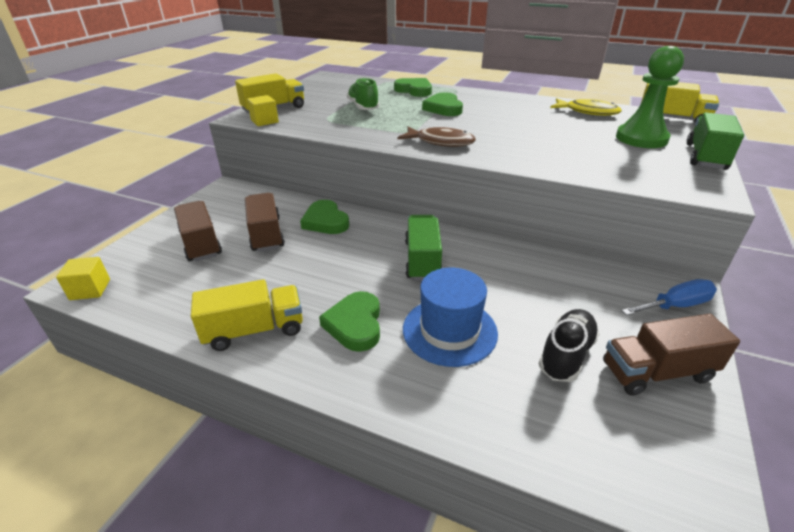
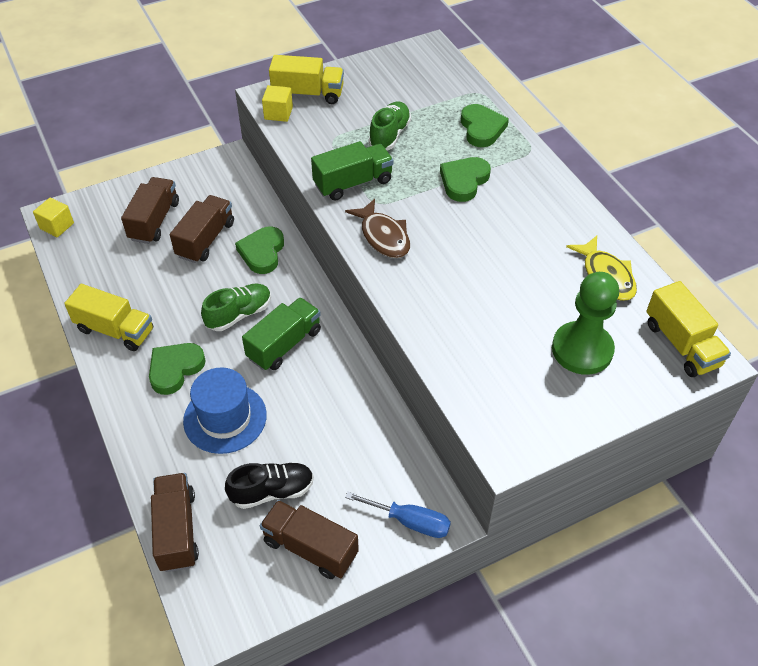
camera: 40 degrees right, 15 degrees up
green truck [687,112,744,170] -> green truck moved to [311,141,393,201]
none -> brown truck [151,473,199,572]
none -> green shoe [201,284,271,331]

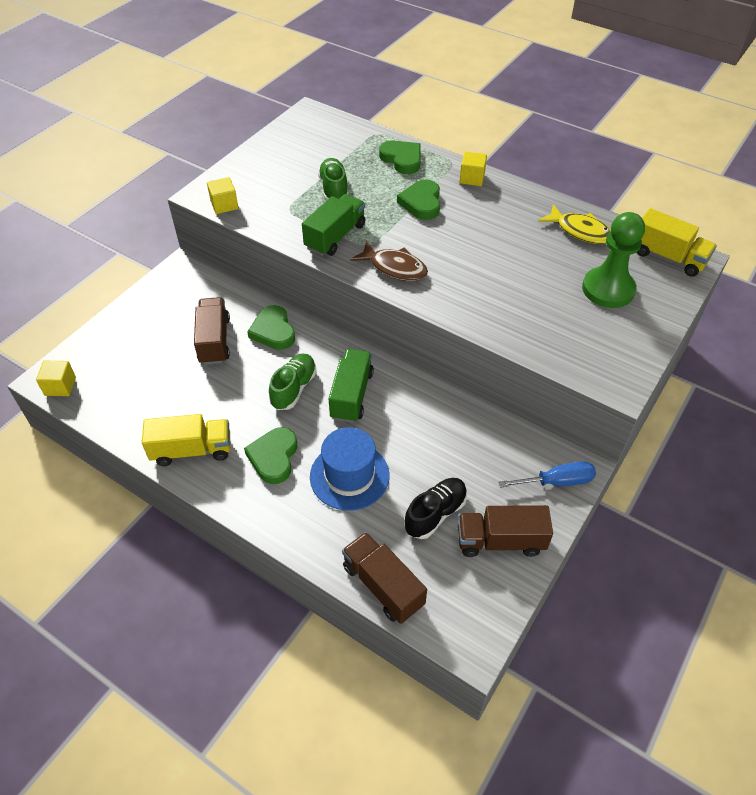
camera: 30 degrees left, 0 degrees up
brown truck [121,177,179,244] -> none
yellow truck [269,55,344,104] -> none
none -> yellow cube [460,152,487,186]

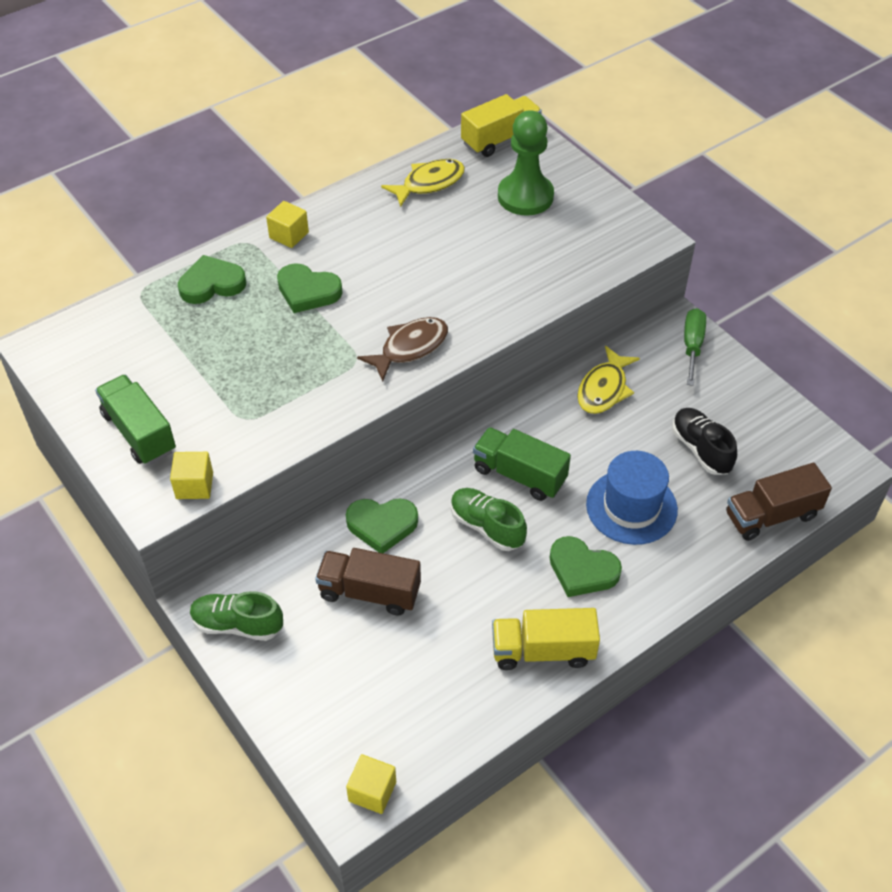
camera: 70 degrees left, 0 degrees up
yellow truck [142,414,230,466] -> yellow truck turned 105 degrees counterclockwise [492,608,600,670]
green truck [302,194,366,256] -> green truck moved to [95,374,176,465]
green shoe [318,158,348,201] -> green shoe moved to [190,591,283,641]
brown truck [458,505,553,557] -> none
blue screwdriver [499,461,596,488] -> green screwdriver [684,308,706,386]
none -> yellow fish [577,346,640,414]

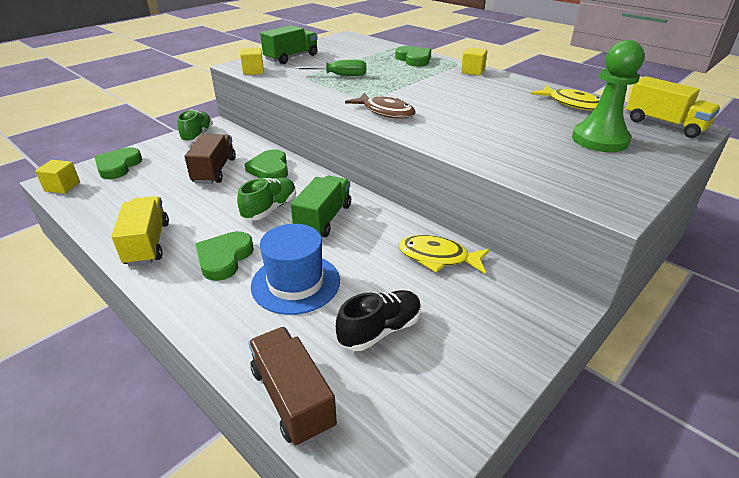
camera: 80 degrees right, 15 degrees down
green heart [277,263,343,313] -> green heart moved to [95,147,142,179]
green screwdriver [684,308,706,386] -> green screwdriver moved to [295,60,366,76]

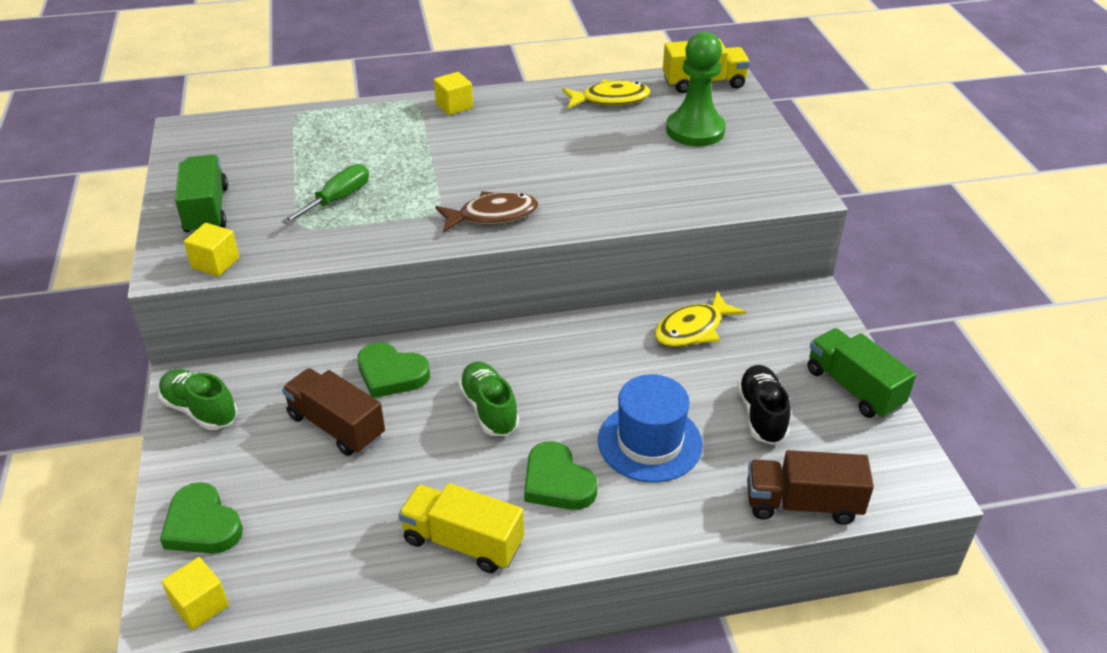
camera: 55 degrees left, 5 degrees up
green truck [291,176,351,237] -> green truck moved to [807,328,916,419]
green heart [395,46,431,67] -> none

